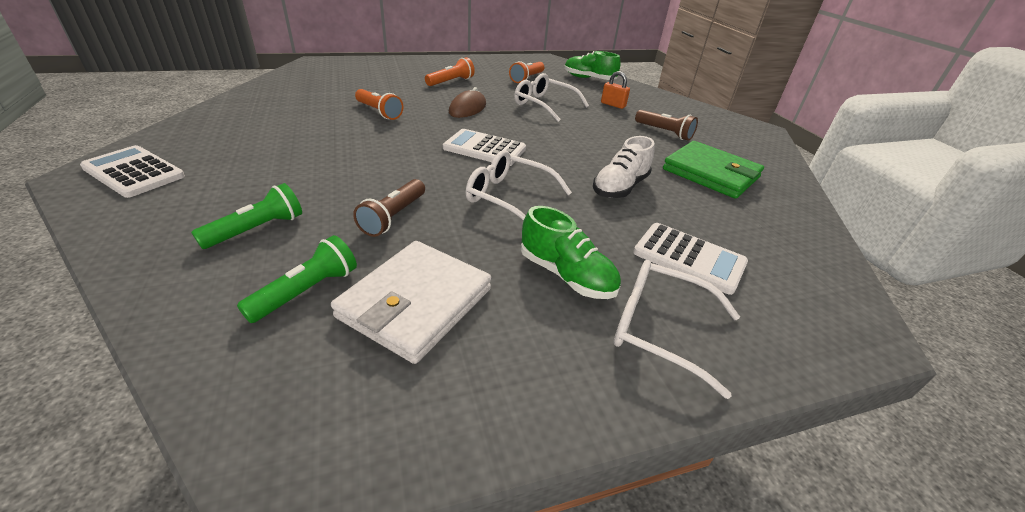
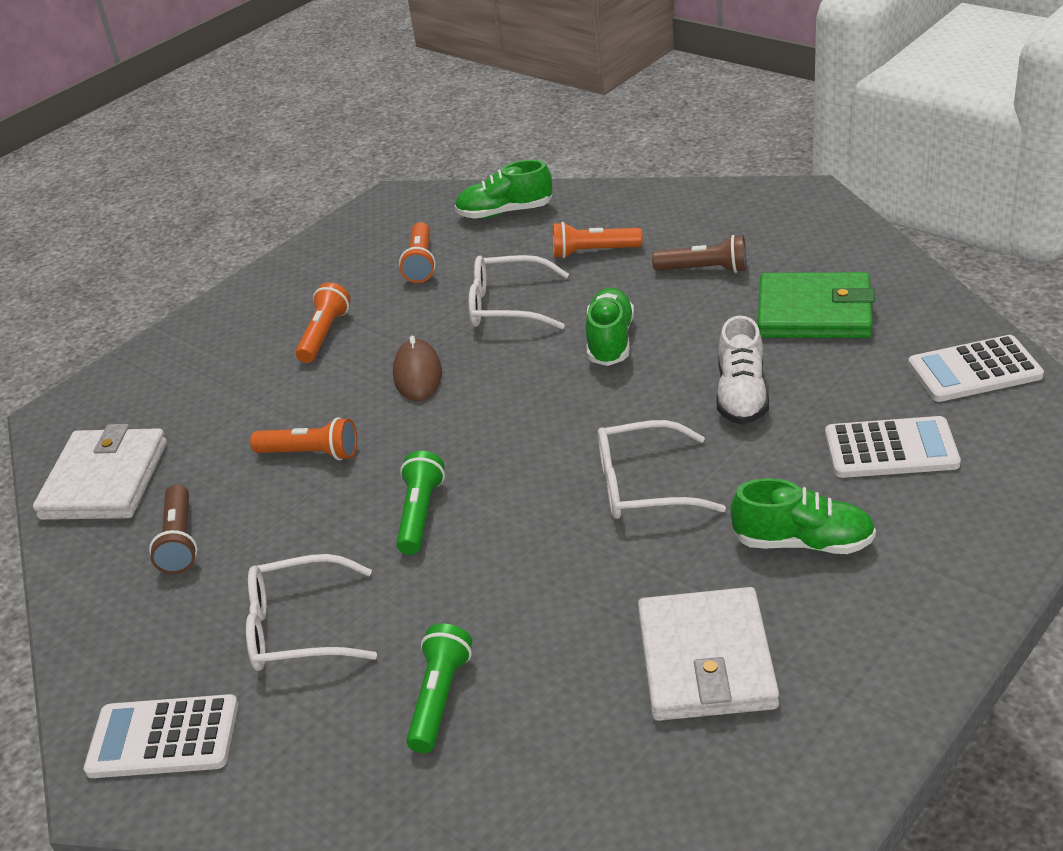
camera: 25 degrees left, 0 degrees up
green flashlight [237,235,357,323] -> green flashlight moved to [396,451,445,555]
brown flashlight [353,179,425,237] -> brown flashlight moved to [149,484,197,574]
white calculator [443,129,526,166] -> white calculator moved to [908,335,1044,402]
orange padlock [601,71,630,109] -> orange flashlight [553,222,642,258]
white glasses [614,260,740,399] -> white glasses moved to [246,554,377,671]
none -> white wallet [33,424,167,520]
none -> green shoe [586,288,634,366]

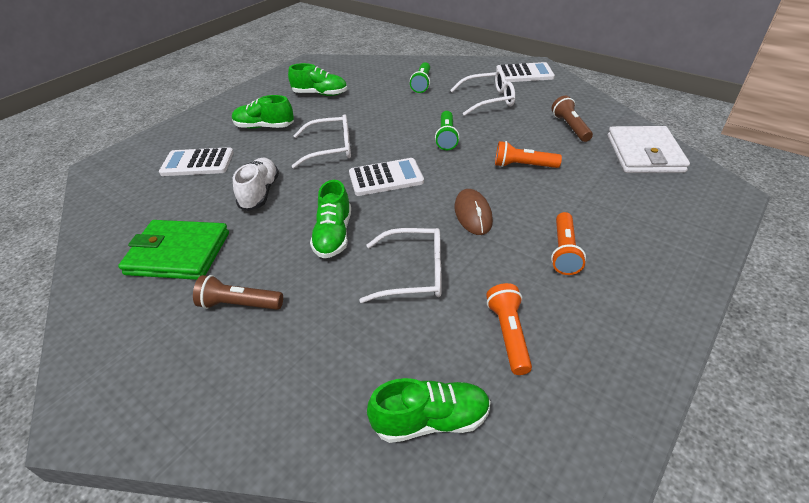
camera: 175 degrees right, 5 degrees up
orange flashlight [553,222,642,258] -> none
white wallet [638,587,779,721] -> green shoe [288,63,347,96]
white calculator [908,335,1044,402] -> white calculator moved to [349,158,424,196]

